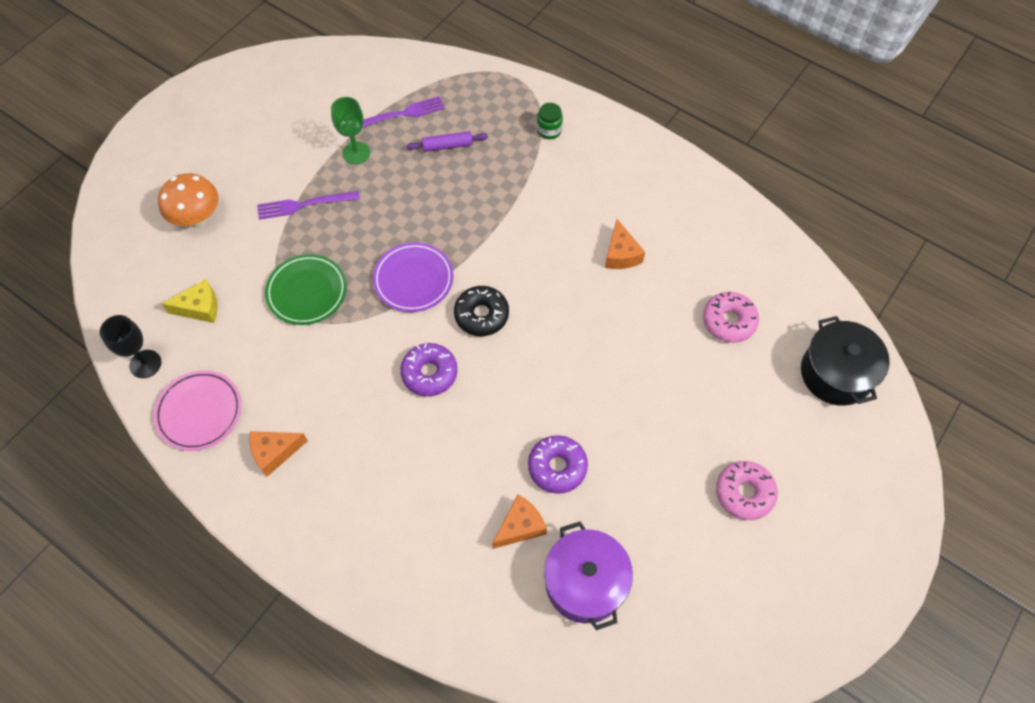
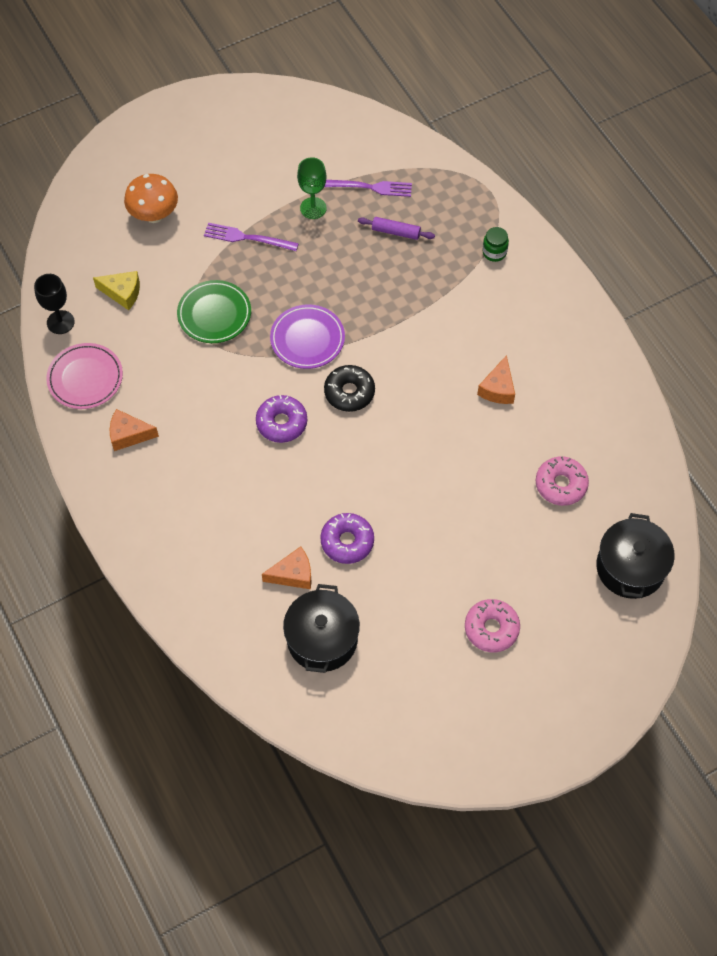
camera: 25 degrees right, 0 degrees up
purple pot [544,522,633,630] -> black pot [283,584,360,673]

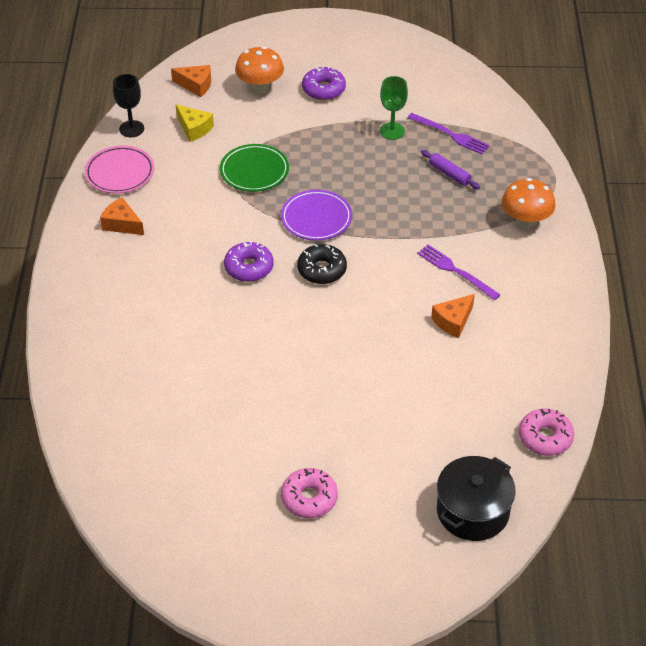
camera: 30 degrees right, 15 degrees down
purple fork [204,223,299,251] -> purple fork moved to [417,245,500,300]
orange cheese [262,546,311,589] -> orange cheese moved to [171,65,211,97]
black pot [283,584,360,673] -> none
purple donut [320,513,374,564] -> purple donut moved to [302,66,346,100]
green jar [482,227,509,262] -> orange mushroom [502,178,556,229]
pink donut [536,456,589,506] -> pink donut moved to [519,408,574,456]

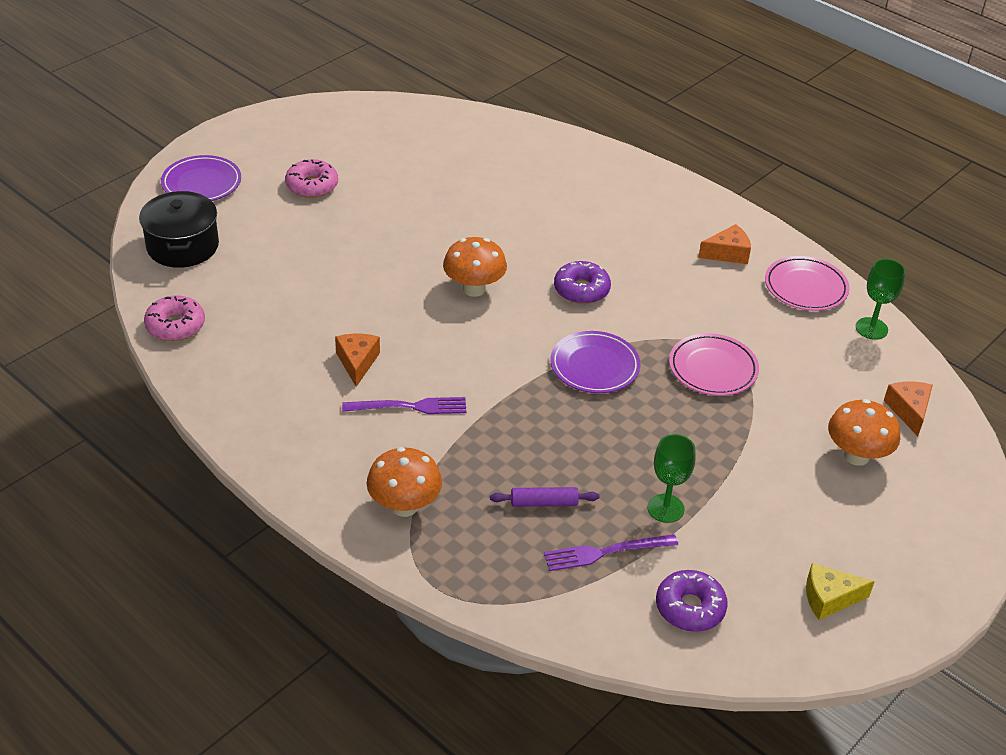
camera: 130 degrees right, 5 degrees down
black goblet [113,74,144,137] -> green goblet [856,259,906,340]
orange cheese [171,65,211,97] -> orange cheese turned 120 degrees clockwise [884,382,933,436]
yellow cheese [176,105,214,142] -> yellow cheese moved to [806,563,875,620]
green plate [220,144,289,192] -> pink plate [669,333,759,396]
black donut [297,244,347,284] -> none
purple donut [302,66,346,100] -> purple donut moved to [656,570,728,632]
none -> purple plate [161,155,241,201]
none -> orange mushroom [443,237,507,297]

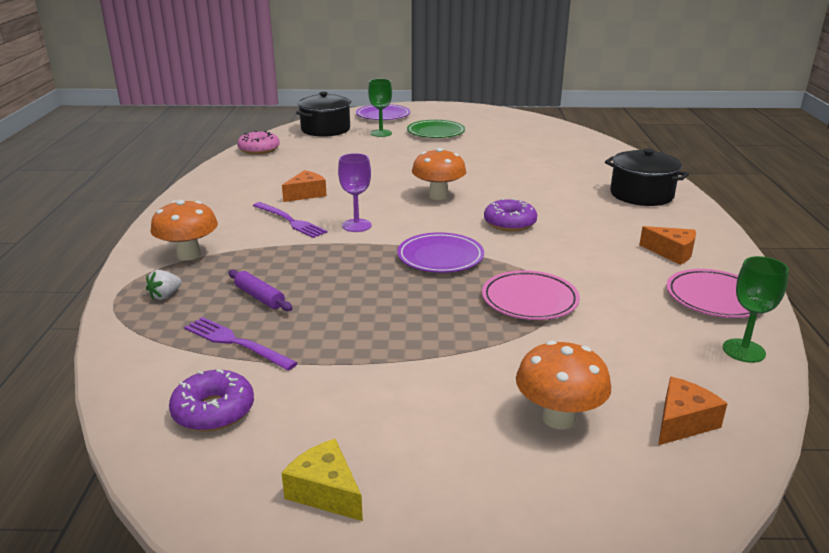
camera: 50 degrees right, 15 degrees down
pink donut [285,159,338,198] -> green plate [407,120,465,138]
green goblet [648,434,696,523] -> green goblet moved to [368,79,392,137]
none -> white strawberry [146,270,182,300]
none -> purple goblet [338,153,372,232]
none -> black pot [605,148,689,206]

